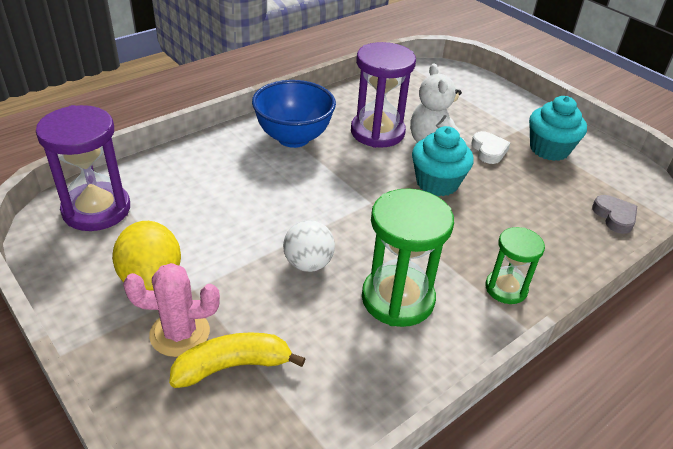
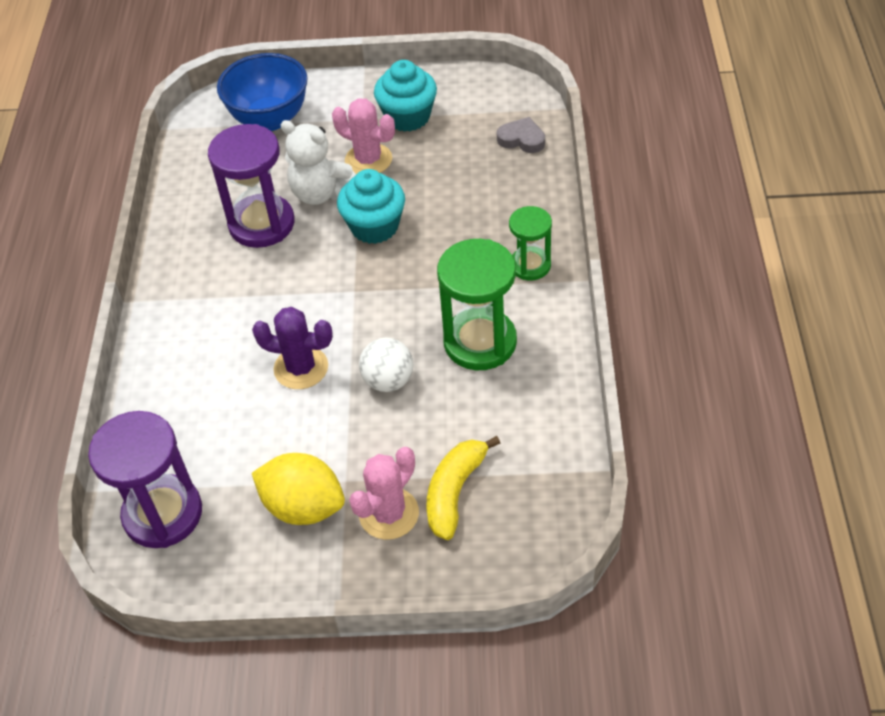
camera: 45 degrees left, 10 degrees up
blue bowl [252,80,336,148] -> blue bowl moved to [217,53,308,131]
white heart [471,131,510,164] -> pink cactus [332,98,395,174]
none -> purple cactus [252,307,333,389]

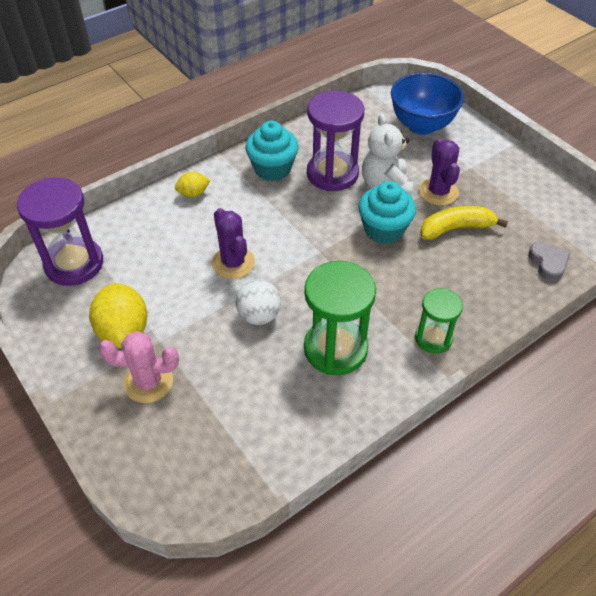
camera: 50 degrees right, 0 degrees up
pink cactus [332,98,395,174] -> purple cactus [419,138,460,205]
turquoise cupcake [374,60,437,132] -> turquoise cupcake moved to [245,121,299,181]
yellow banana [426,436,500,540] -> yellow banana moved to [420,206,508,240]
none -> yellow lemon [175,172,210,197]

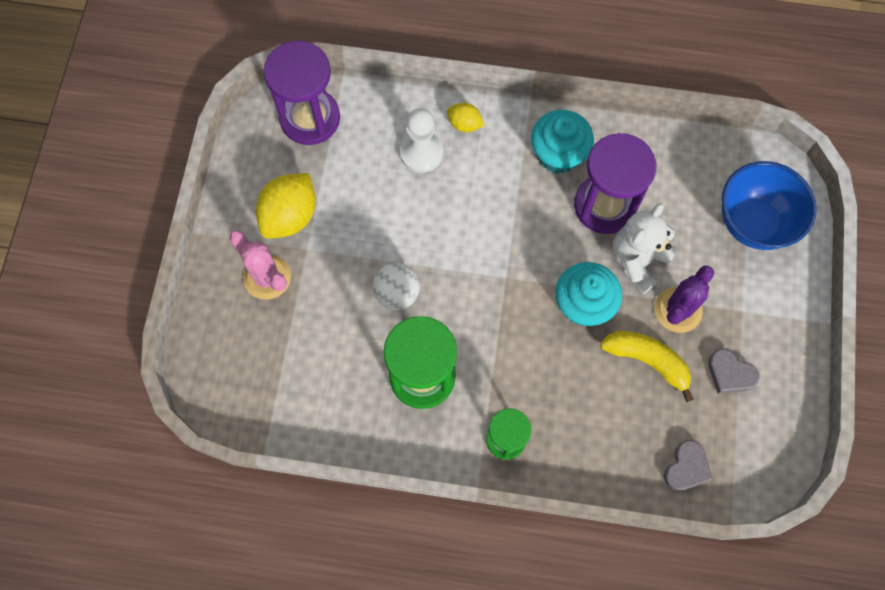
camera: 45 degrees right, 20 degrees up
purple cactus [212,208,255,279] -> none
none -> white pawn [400,108,443,173]
none -> grey heart [708,349,759,394]

